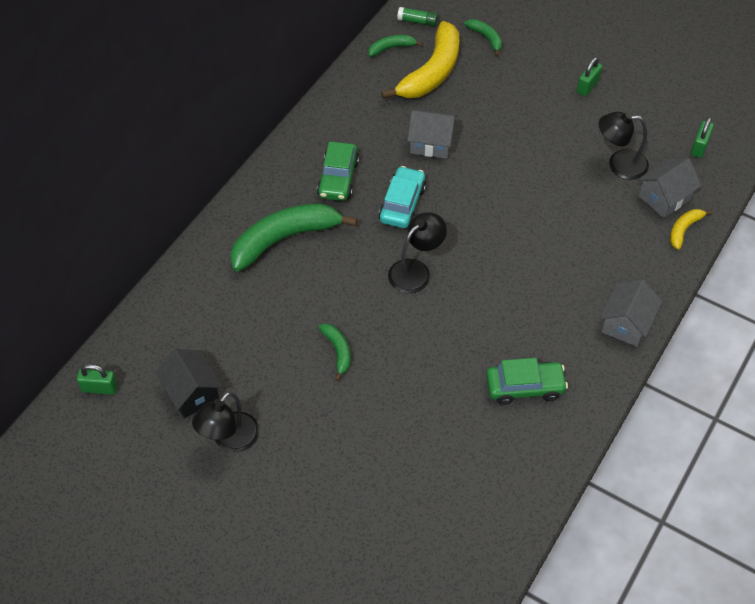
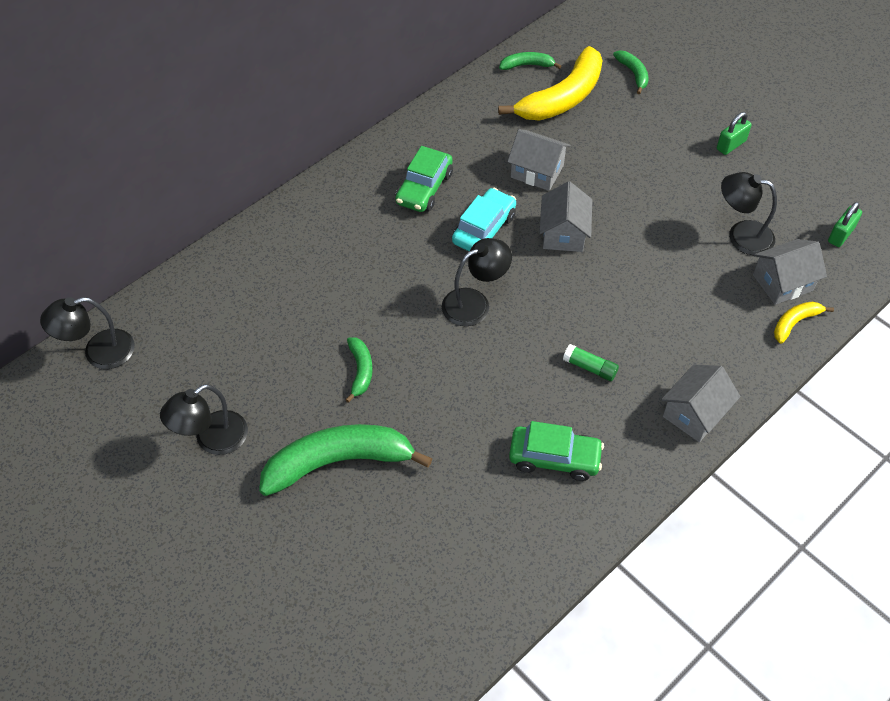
camera: 15 degrees right, 0 degrees up
green padlock [77,364,117,395] -> black lamp [40,297,135,369]
black house [156,349,223,418] -> none
green banana [230,203,357,272] -> green banana moved to [259,424,432,496]
green glue stick [397,7,438,27] -> green glue stick moved to [563,344,619,381]
none -> grey house [539,181,592,252]

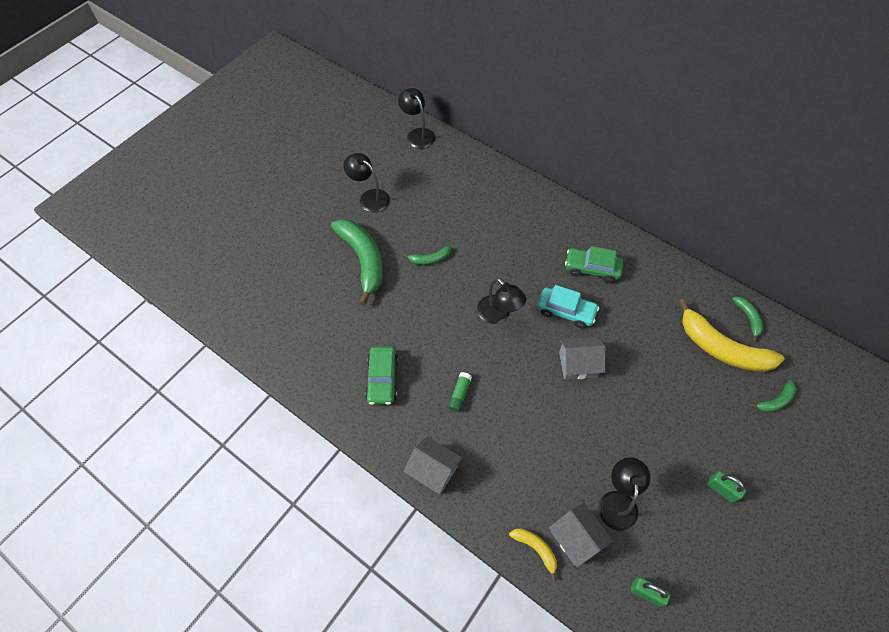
camera: 80 degrees right, 5 degrees up
grey house [507,129,570,191] -> none

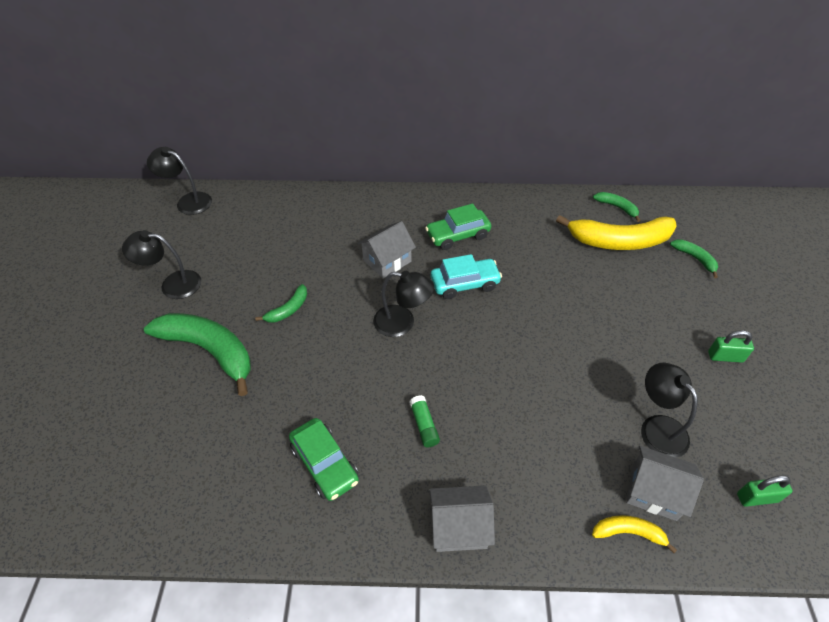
camera: 35 degrees left, 10 degrees down
grey house [559,337,606,380] -> grey house moved to [357,221,416,279]
green banana [750,380,797,413] -> green banana turned 60 degrees counterclockwise [670,239,718,278]

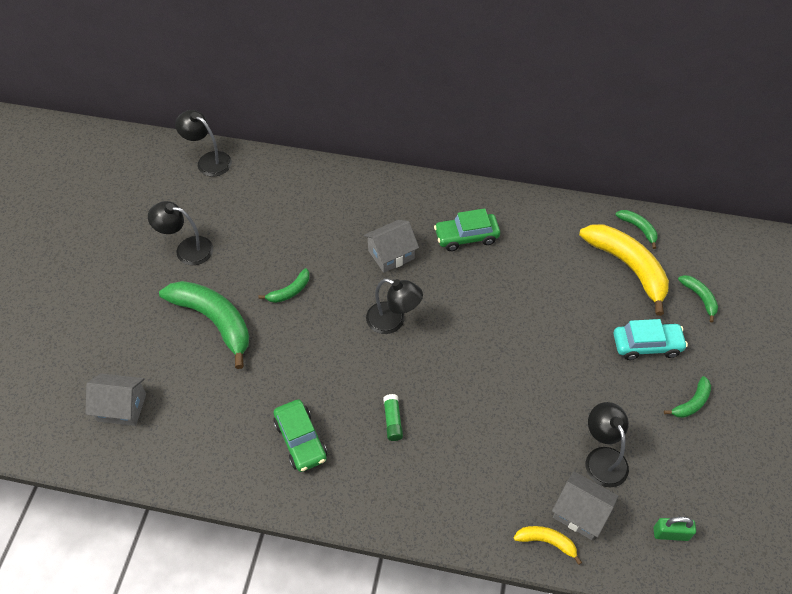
camera: 10 degrees right, 5 degrees up
grey house [429,485,495,552] -> grey house moved to [86,373,146,426]
turquoise car [431,254,502,299] -> turquoise car moved to [614,319,688,360]
yellow banana [556,215,677,250] -> yellow banana turned 135 degrees counterclockwise [579,224,669,316]
green padlock [708,330,754,363] -> green banana [664,376,711,418]

